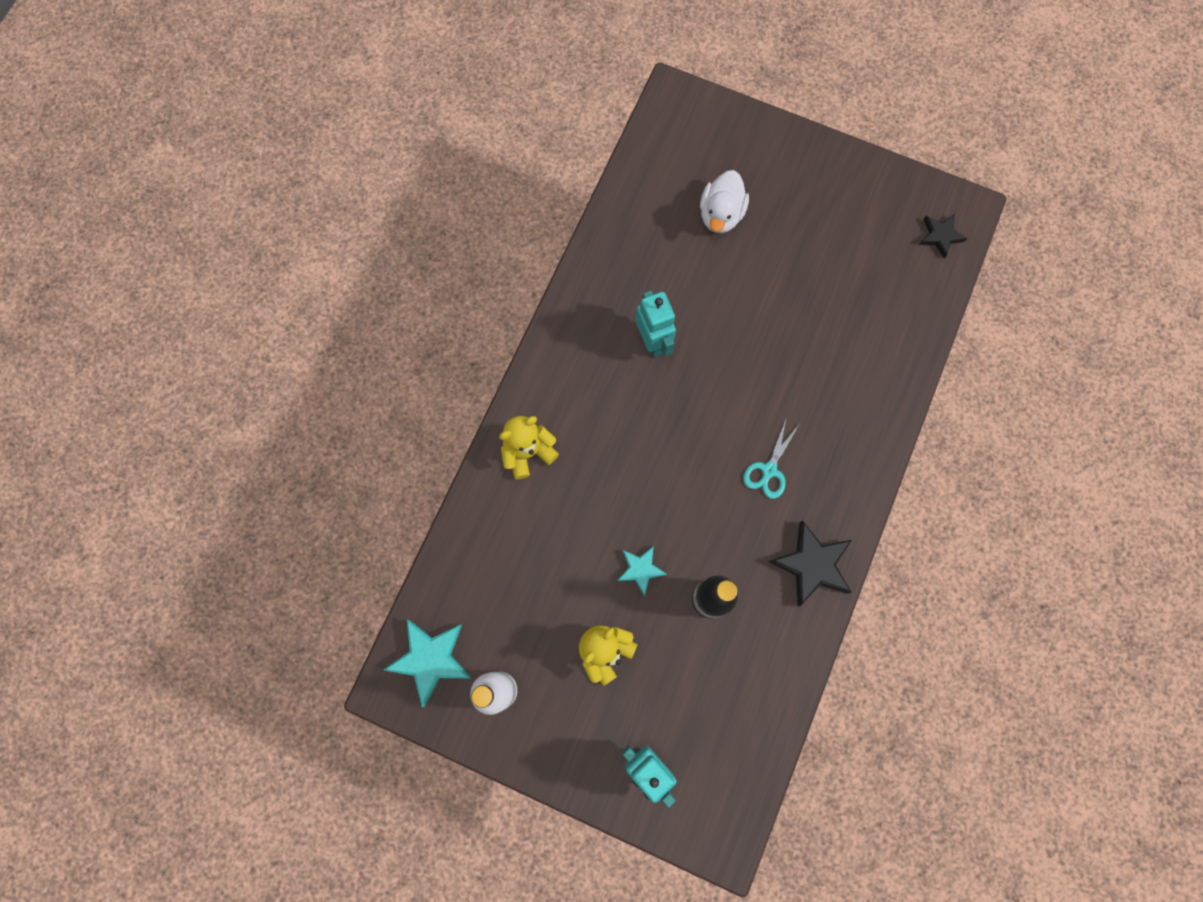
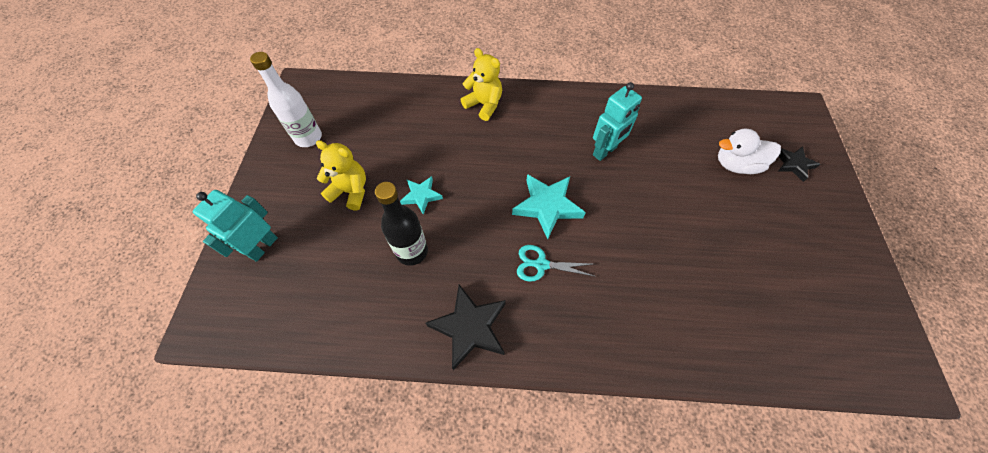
camera: 70 degrees right, 15 degrees down
turquoise star [384,620,472,707] -> turquoise star moved to [512,174,586,239]
black star [919,214,967,258] -> black star moved to [778,146,820,182]

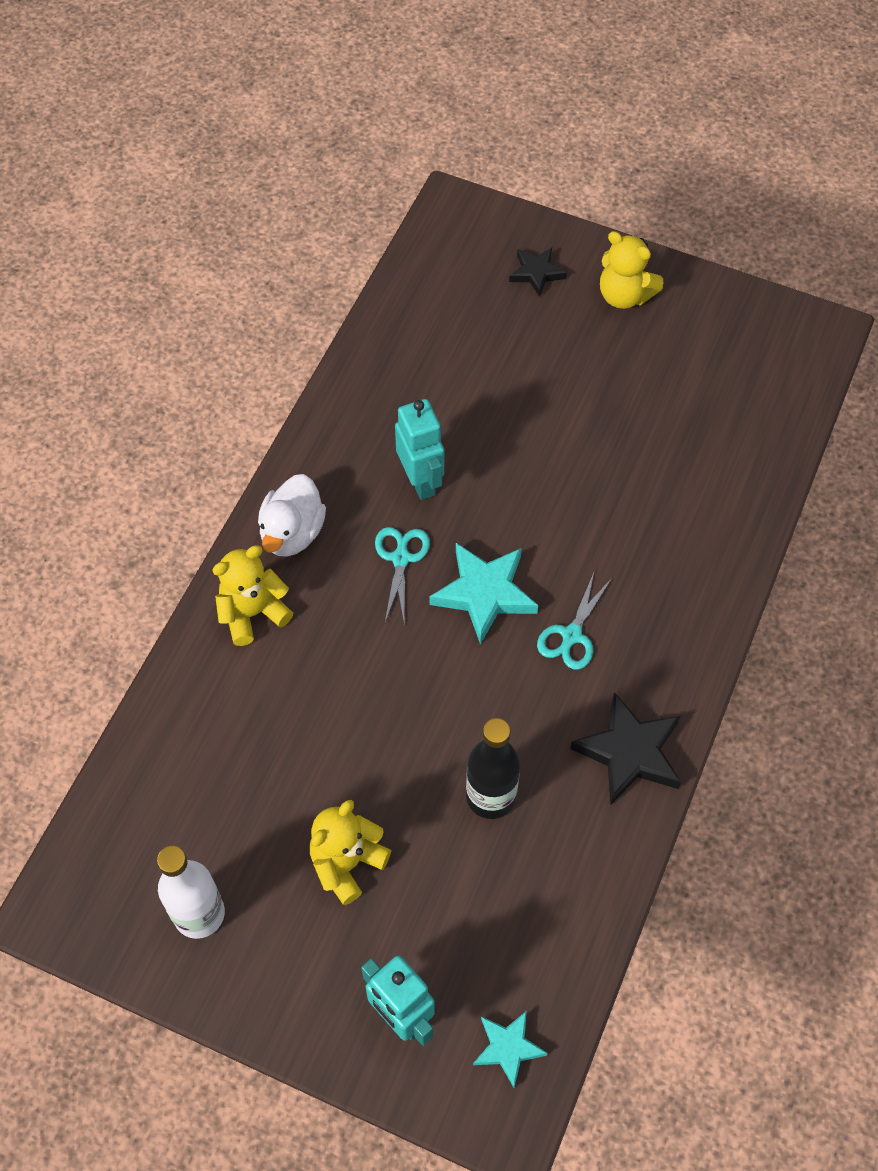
camera: 70 degrees left, 0 degrees up
turquoise star [400,176,443,215] -> turquoise star moved to [473,1011,548,1087]
white duck [718,128,781,174] -> white duck moved to [258,474,326,557]
none -> turquoise scissors [375,527,430,622]
none -> yellow teddy bear [600,231,663,309]

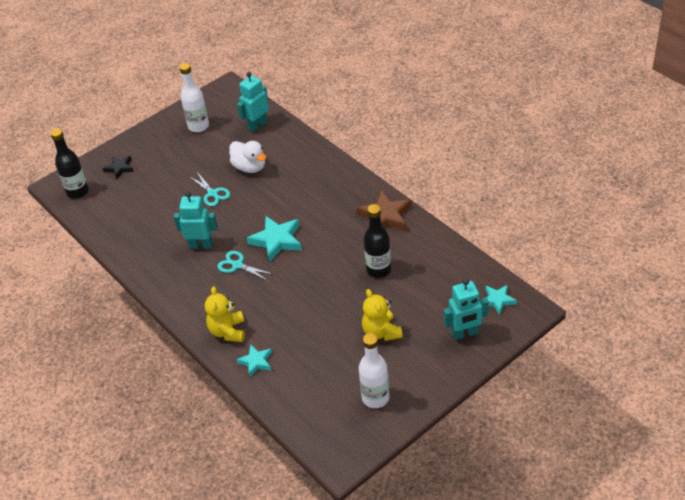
camera: 60 degrees left, 15 degrees down
white duck [258,474,326,557] -> white duck moved to [229,141,266,173]
turquoise scissors [537,573,612,670] -> turquoise scissors moved to [189,172,230,206]
black star [570,692,681,805] -> brown star [357,190,412,231]
yellow teddy bear [600,231,663,309] -> none
none -> black bottle [51,129,89,199]
none -> white bottle [179,63,209,132]
none -> turquoise star [236,344,272,378]
none -> turquoise robot [237,72,269,132]

